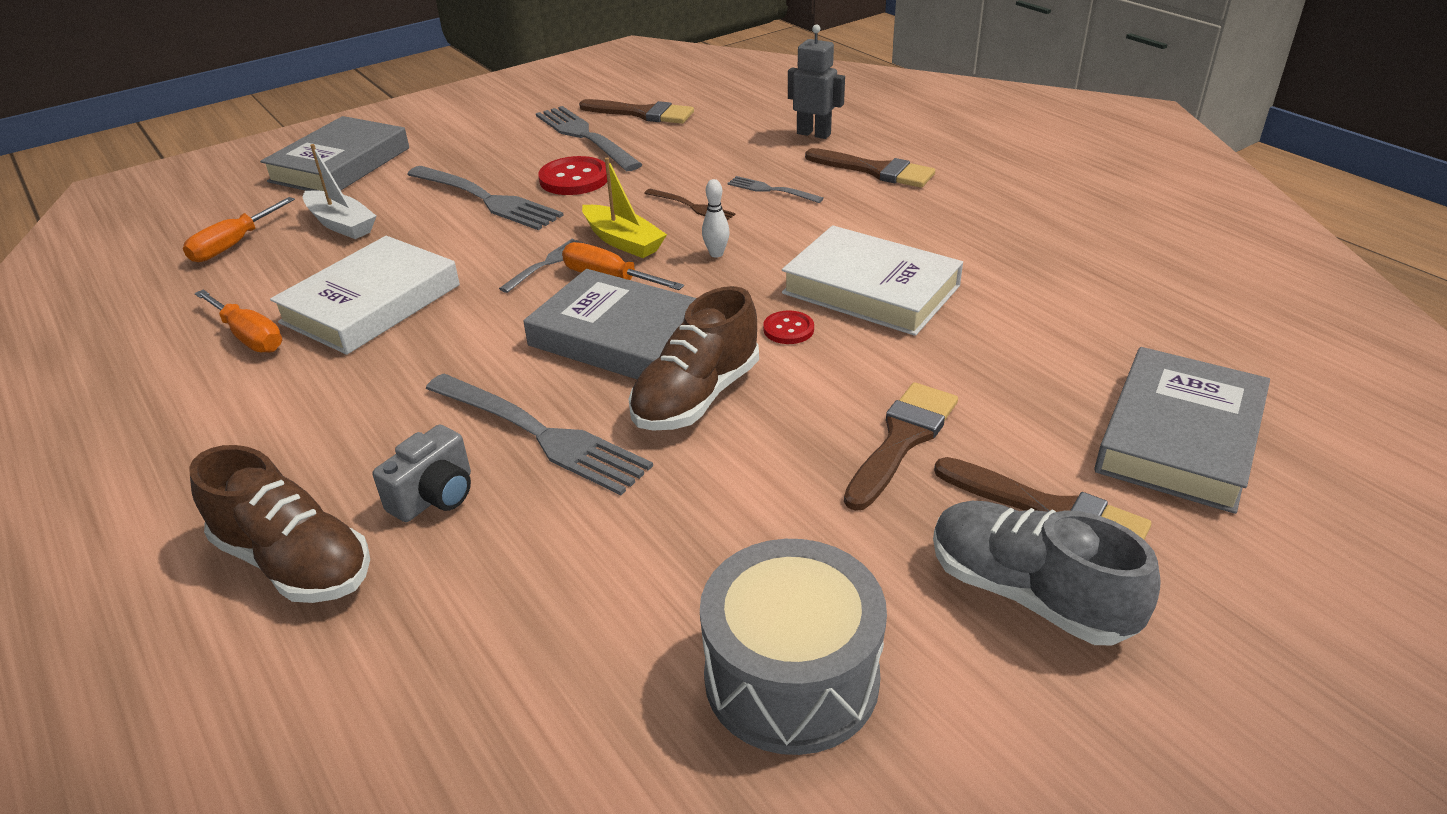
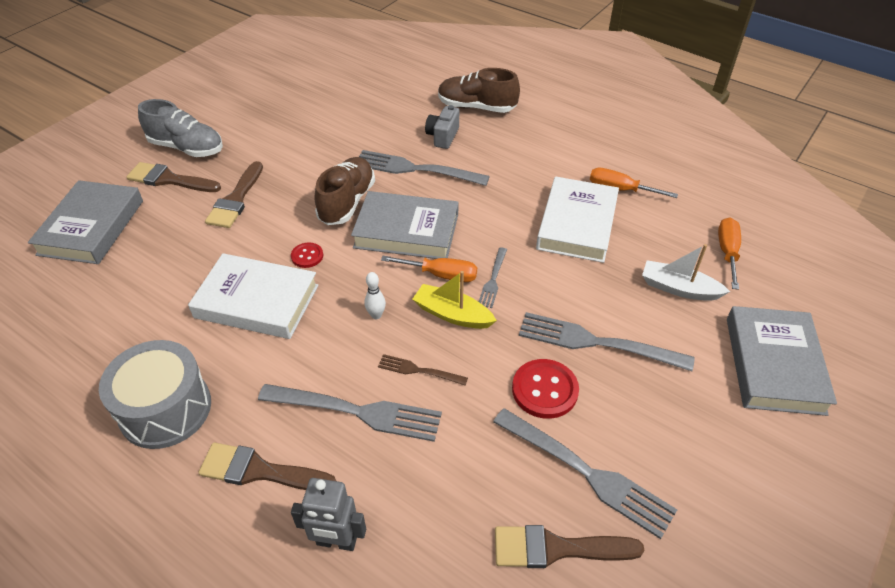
camera: 160 degrees right, 10 degrees up
grey drum [700,539,887,755] -> grey drum moved to [99,340,211,449]
grey fork [727,176,824,203] -> grey fork [258,384,442,442], size x1.94

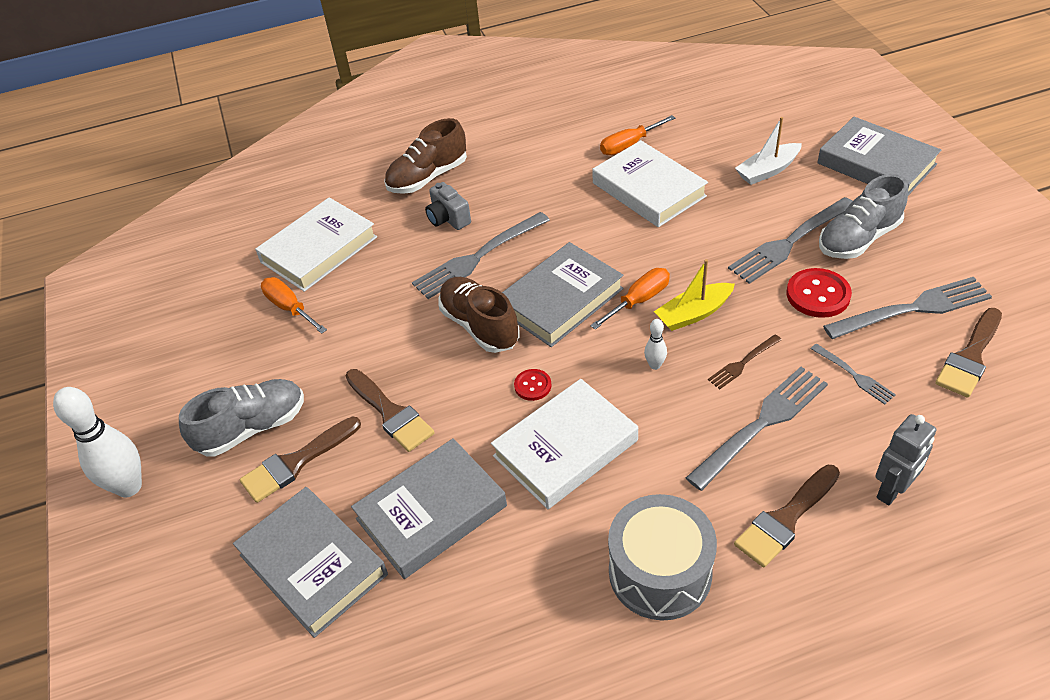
camera: 50 degrees left, 0 degrees up
grey fork [479,247,507,308] -> grey fork moved to [811,344,896,404]
orange screwdriver [718,218,741,290] -> orange screwdriver moved to [261,277,327,334]
none -> white bowling pin [53,387,142,497]
none -> white book [255,197,377,292]
none -> grey book [351,438,507,579]
none -> grey shoe [819,174,908,259]

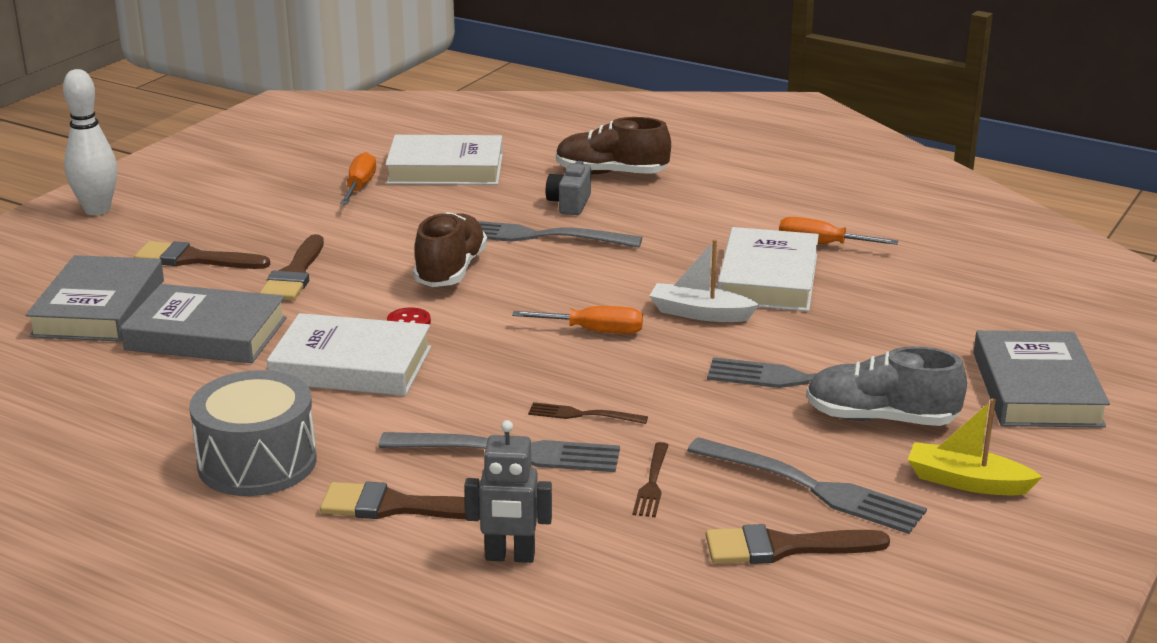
camera: 45 degrees right, 20 degrees down
grey shoe [179,379,304,456] -> none
grey book [502,242,624,347] -> none
white bowling pin [644,319,667,370] -> none
yellow boat [654,259,735,331] -> yellow boat moved to [908,398,1042,495]
white boat [735,117,802,185] -> white boat moved to [650,239,759,322]
red button [787,268,852,318] -> none
grey fork [811,344,896,404] -> brown fork [633,442,669,517]

